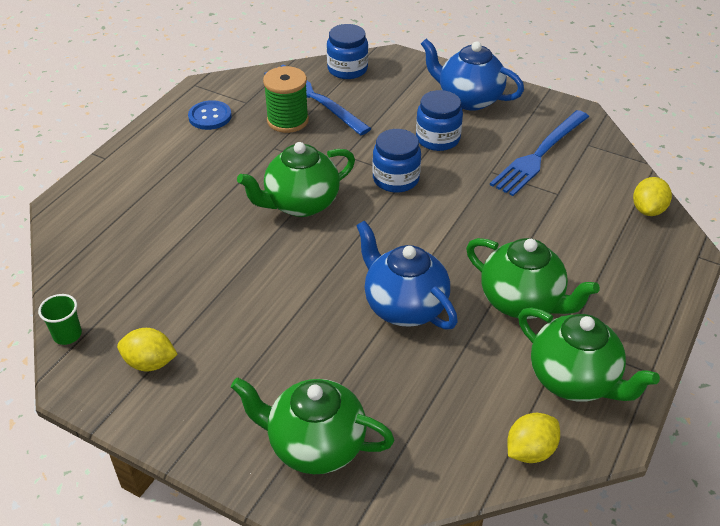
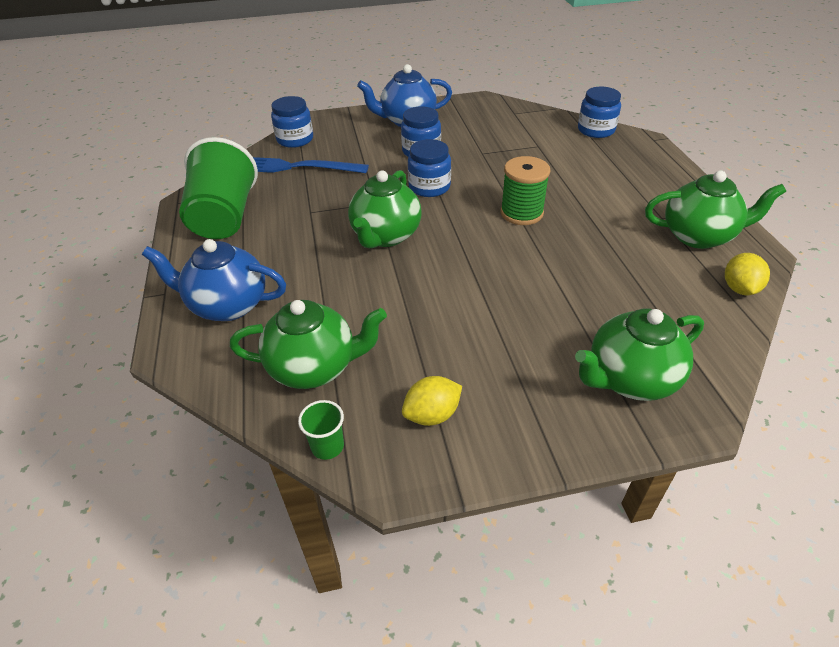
camera: 40 degrees left, 0 degrees up
blue button [188,100,232,130] -> green cup [179,137,258,239]
green spool [263,66,309,133] -> green spool moved to [501,156,550,225]
blue teapot [356,220,458,330] -> blue teapot moved to [142,239,286,321]
green teapot [466,238,600,319] -> green teapot moved to [230,300,387,389]
blue fork [490,110,589,196] -> none
yellow lemon [633,177,672,216] -> blue jar [578,87,621,138]

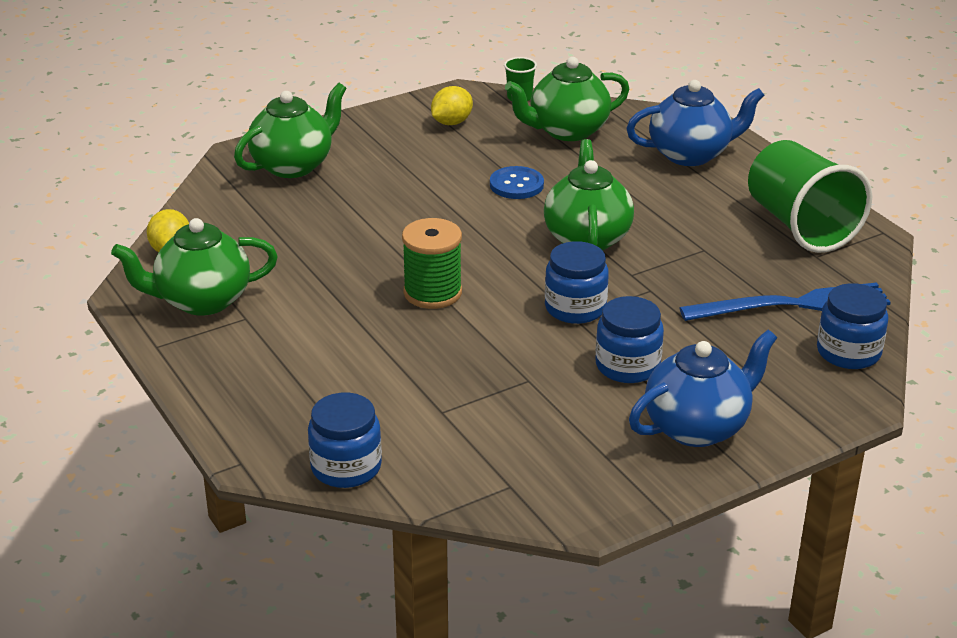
camera: 160 degrees right, 10 degrees down
none -> blue button [490,166,544,199]

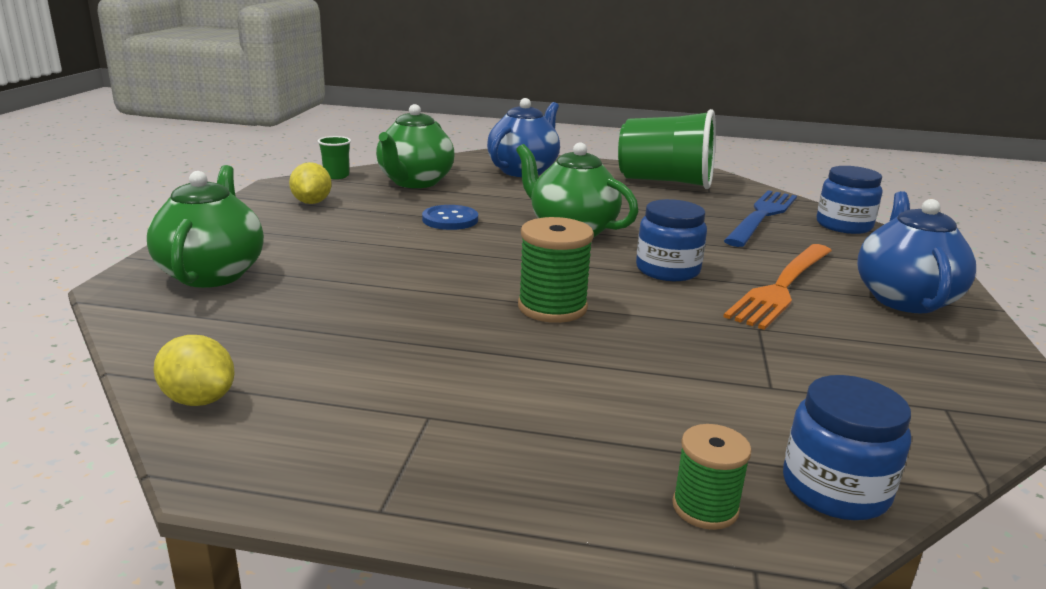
camera: 50 degrees left, 10 degrees down
green teapot [111,218,278,316] -> none
blue jar [596,296,664,383] -> orange fork [724,244,832,330]
none -> green spool [672,424,752,530]

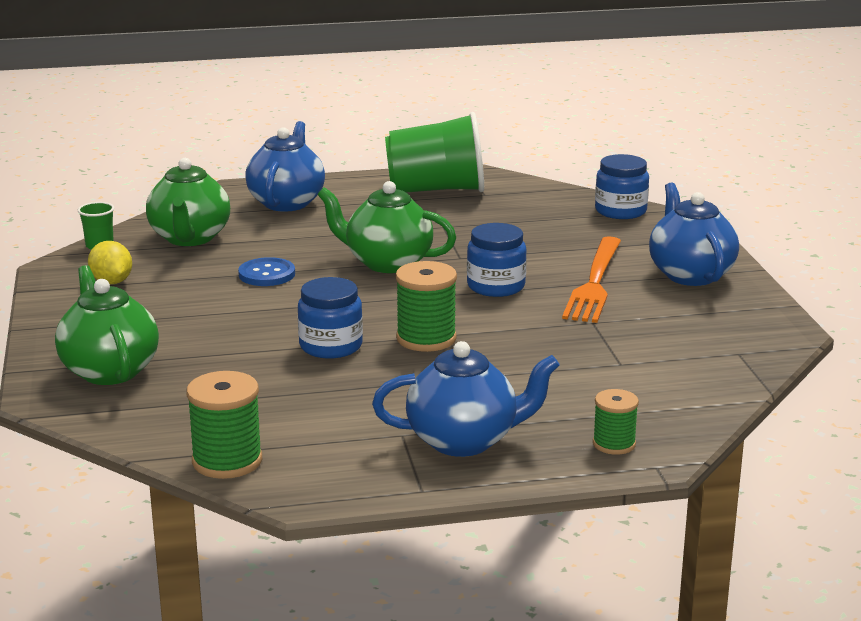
camera: 20 degrees left, 0 degrees up
yellow lemon [153,335,235,406] -> green spool [186,371,262,479]
blue fork [724,190,797,247] -> none
blue jar [783,375,911,520] -> blue jar moved to [298,277,363,359]
none -> blue teapot [372,341,559,457]

